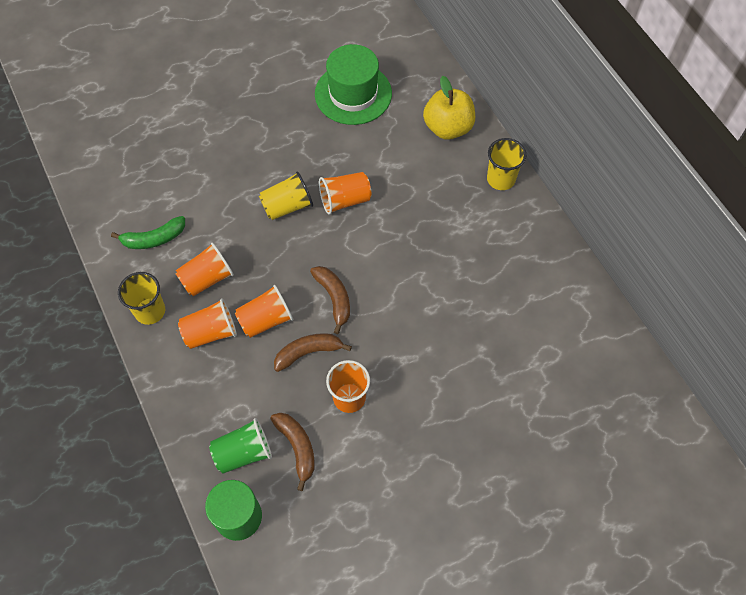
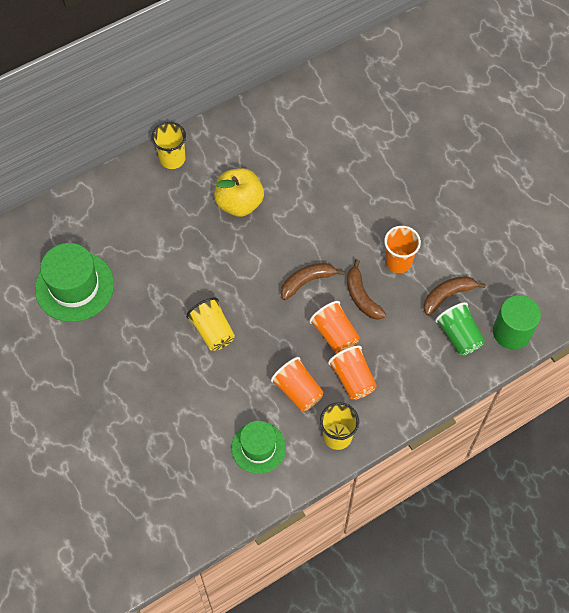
camera: 95 degrees left, 0 degrees up
green banana [111,216,185,249] -> green hat [231,421,286,474]
orange cup [319,172,371,215] -> none
yellow apple [423,76,475,140] -> yellow apple moved to [214,168,264,217]

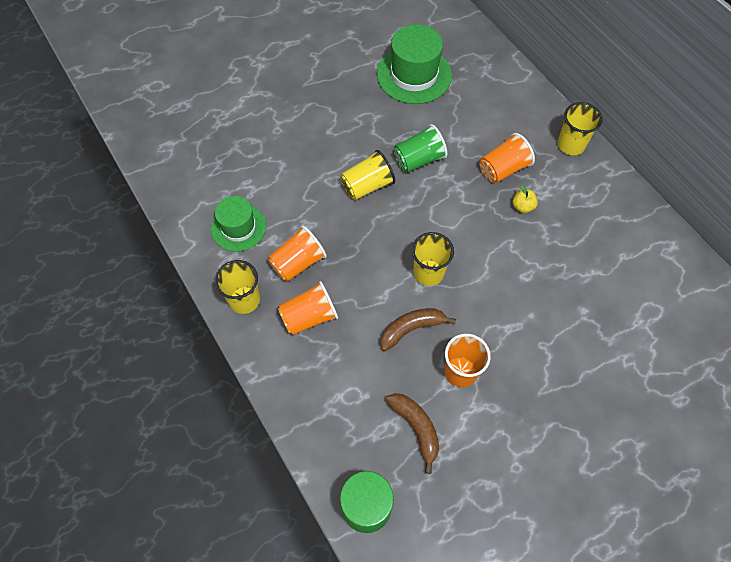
camera: 90 degrees right, 0 degrees up
yellow apple [214,168,264,217] -> yellow apple [513,184,538,213], size x0.45
brown banana [281,263,344,300] -> yellow cup [412,232,454,286]
orange cup [309,301,360,354] -> orange cup moved to [480,133,535,184]
green cup [435,302,485,356] -> green cup moved to [394,124,447,173]

